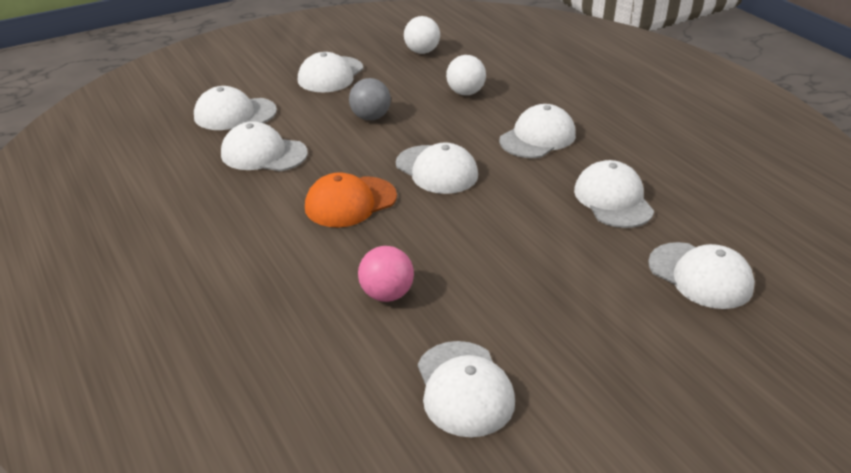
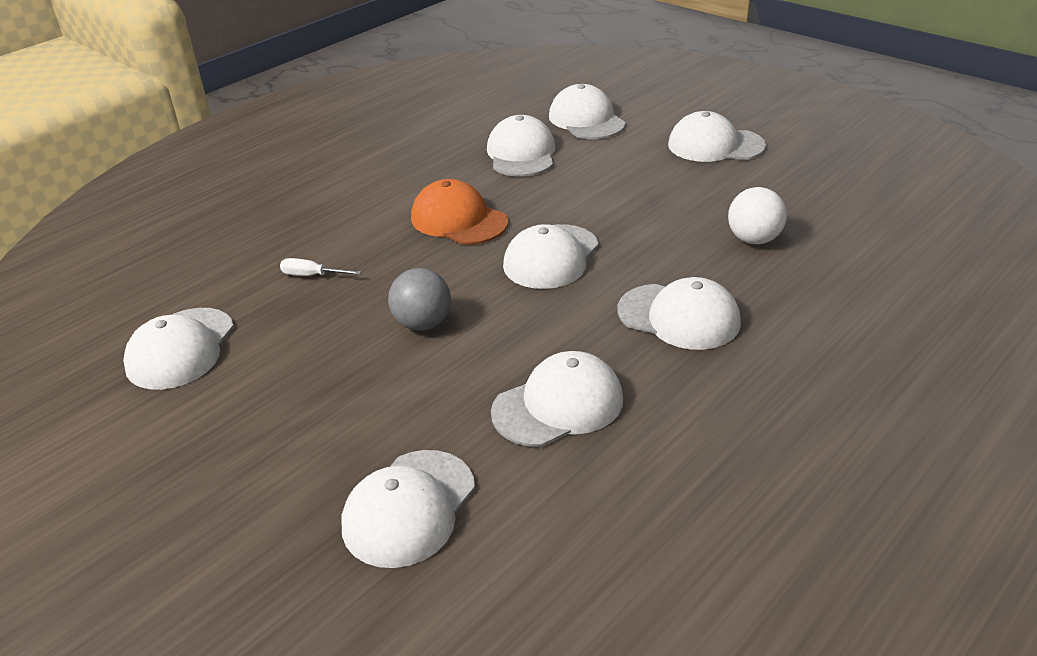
camera: 75 degrees right, 0 degrees up
grey ball [349,78,391,120] -> grey ball moved to [388,268,451,331]
pink ball [358,246,414,302] -> white screwdriver [280,258,361,276]
white ball [404,16,440,54] -> none
white cap [418,341,515,437] -> white cap turned 45 degrees counterclockwise [123,308,234,390]

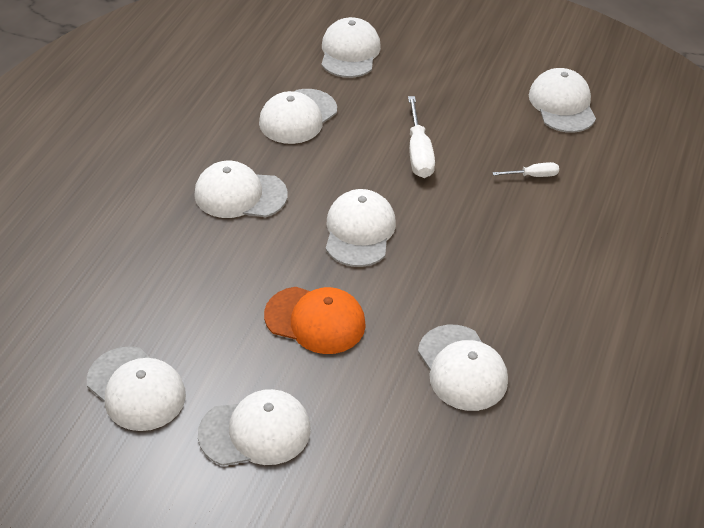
camera: 155 degrees right, 10 degrees up
grey ball [388,268,451,331] -> white screwdriver [408,96,435,178]
orange cap [411,179,508,245] -> orange cap moved to [264,287,366,354]
white cap [549,84,626,139] -> white cap moved to [87,346,186,431]
white ball [728,187,787,244] -> none

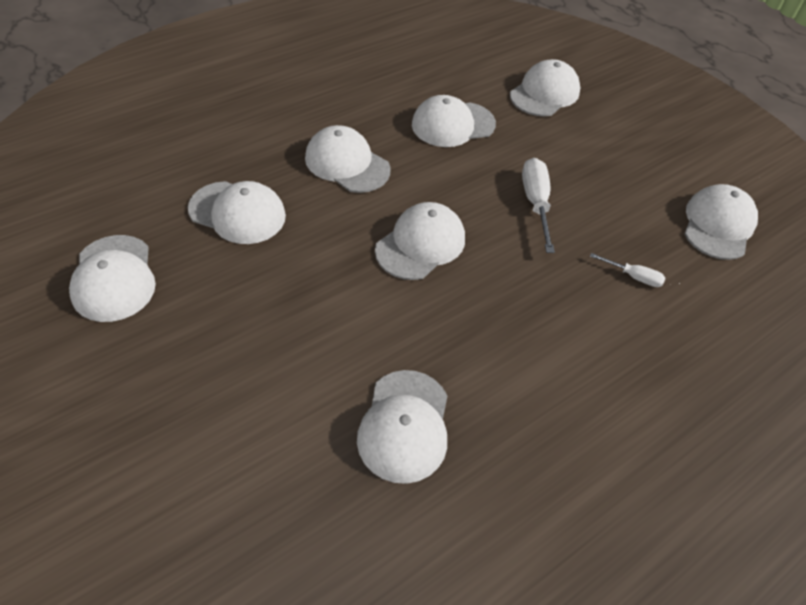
camera: 30 degrees right, 5 degrees up
white cap [198,389,311,466] -> white cap moved to [188,181,286,244]
orange cap [264,287,366,354] -> none
white screwdriver [408,96,435,178] -> white screwdriver turned 150 degrees clockwise [522,158,555,253]

